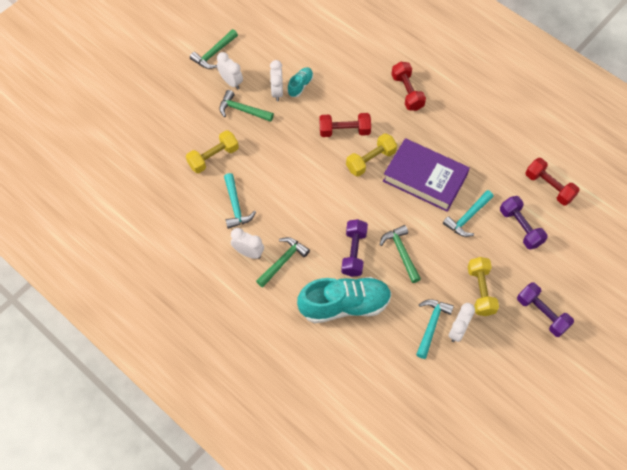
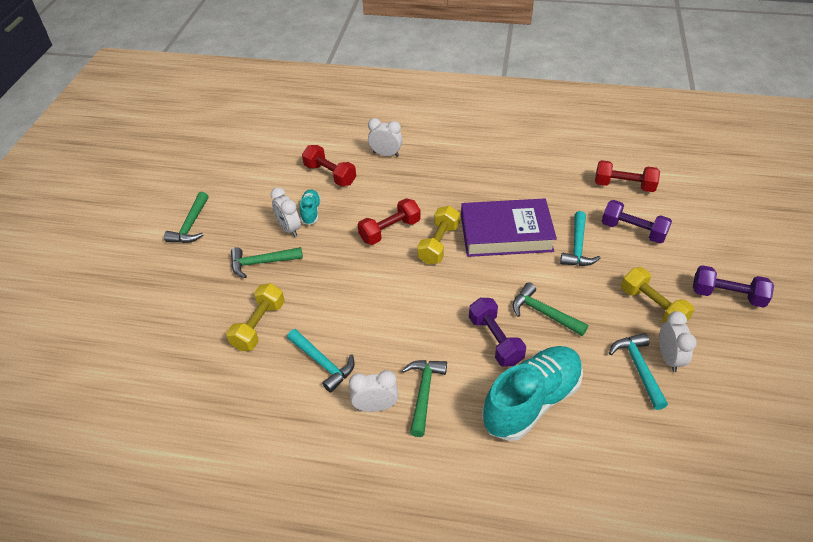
camera: 30 degrees left, 15 degrees down
white clock [217,52,243,89] -> white clock moved to [368,118,403,157]
red dumbbell [391,62,426,111] -> red dumbbell moved to [302,145,356,186]

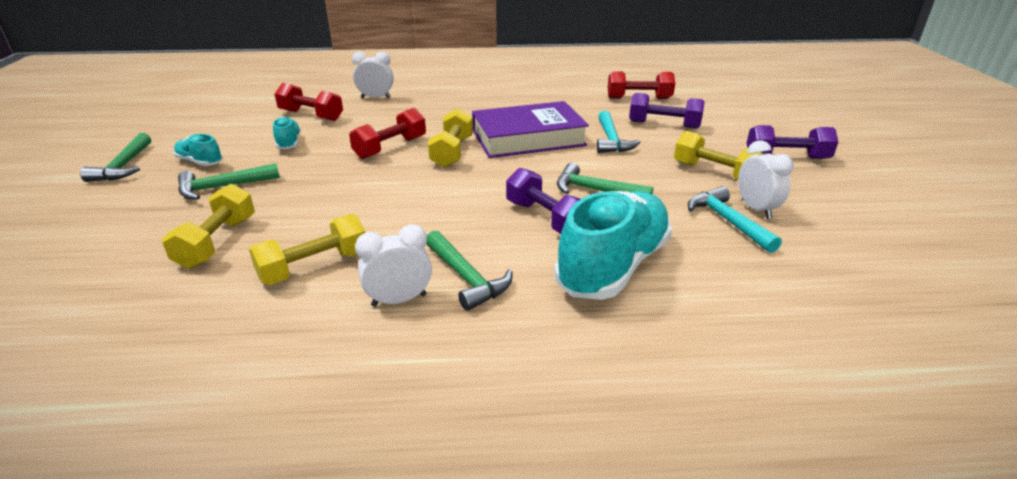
camera: 15 degrees left, 15 degrees down
white clock [271,187,301,237] -> none
turquoise hammer [287,329,355,393] -> yellow dumbbell [249,214,366,285]
green hammer [402,360,447,437] -> green hammer turned 150 degrees clockwise [426,231,512,311]
none -> turquoise shoe [174,134,223,166]

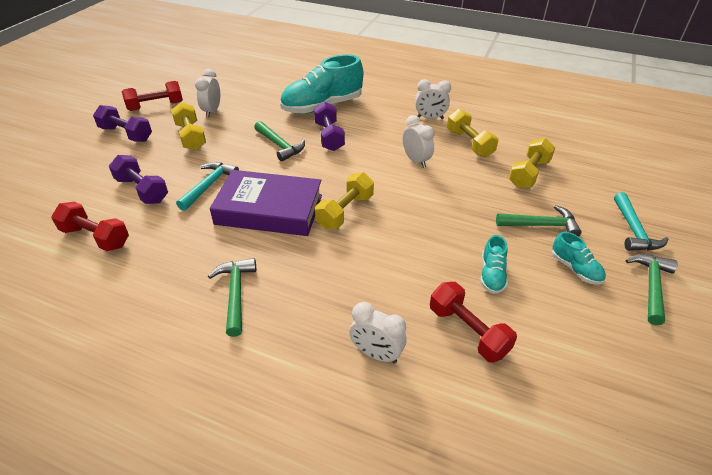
camera: 155 degrees left, 10 degrees up
yellow dumbbell [249,214,366,285] -> yellow dumbbell turned 75 degrees clockwise [447,109,498,158]
red dumbbell [349,108,426,159] -> red dumbbell moved to [122,81,183,111]
green hammer [426,231,512,311] -> green hammer moved to [208,258,256,337]
turquoise hammer [688,186,782,253] -> turquoise hammer moved to [614,192,669,251]
none -> white clock [403,115,435,168]

